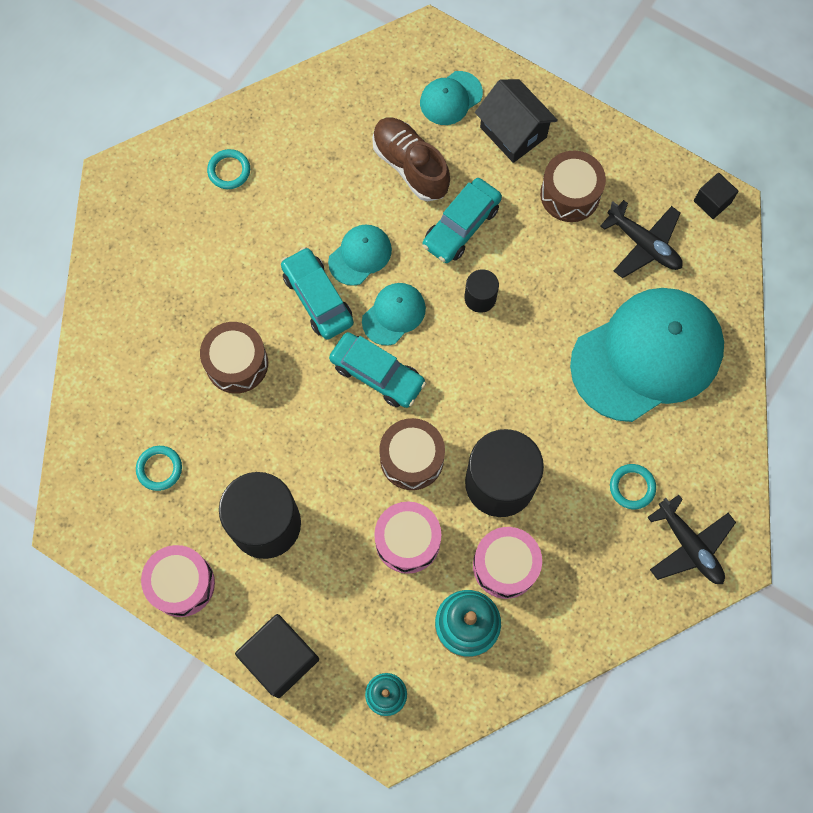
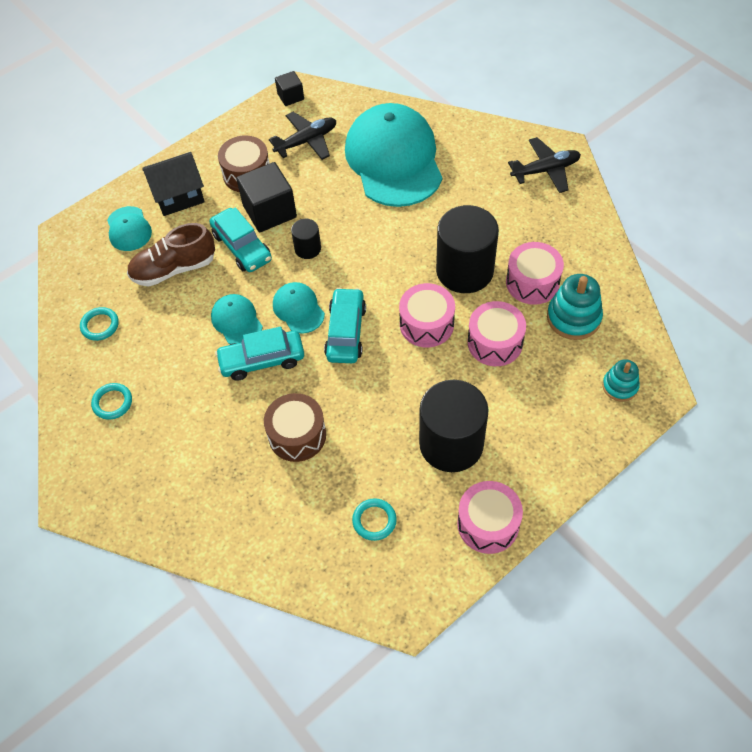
camera: 70 degrees left, 15 degrees down
black cube [235,614,319,698] -> black cube moved to [236,162,297,232]
turquoise car [329,332,426,408] -> turquoise car turned 45 degrees counterclockwise [324,288,366,363]
brown drum [379,418,445,490] -> pink drum [399,283,455,347]
turquoise ring [610,464,656,509] -> turquoise ring moved to [80,307,119,341]

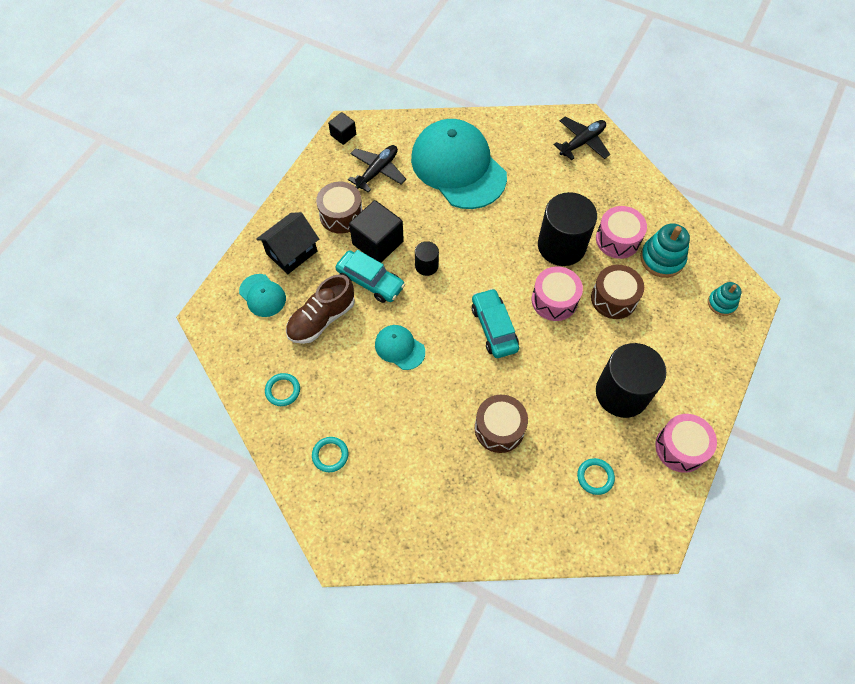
camera: 25 degrees left, 5 degrees up
turquoise car [215,327,304,381] -> none
turquoise cap [273,282,325,334] -> none
pink drum [467,301,526,366] -> brown drum [591,265,644,319]

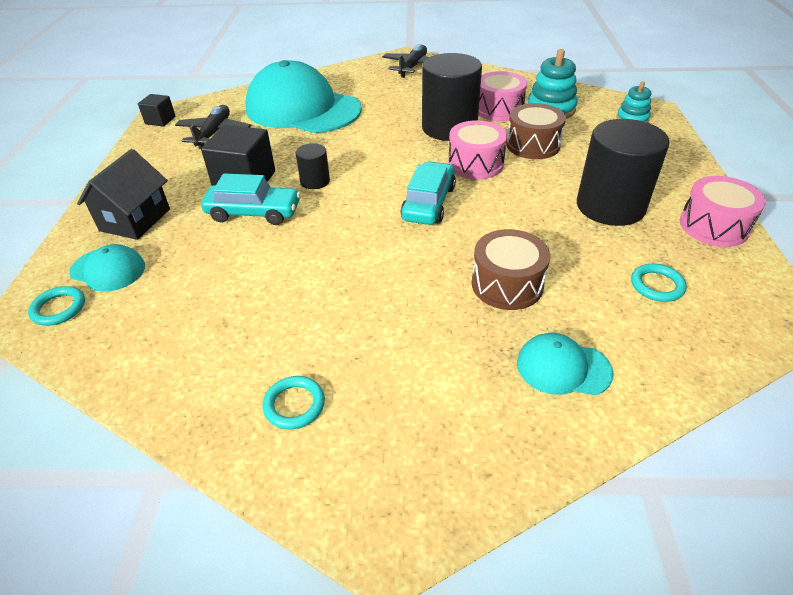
camera: 25 degrees left, 20 degrees down
turquoise ring [265,373,300,406] -> turquoise ring moved to [28,286,85,326]
brown shoe [286,274,355,344] -> none
brown drum [316,182,363,234] -> none
turquoise cap [375,325,425,370] -> turquoise cap moved to [517,333,613,395]
turquoise car [472,288,519,358] -> turquoise car turned 60 degrees clockwise [401,161,456,225]

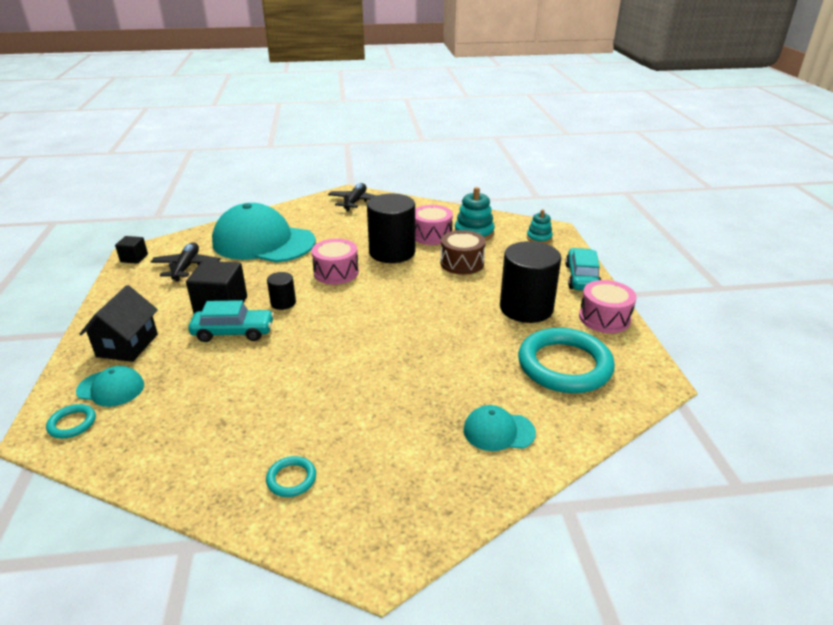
camera: 10 degrees left, 10 degrees down
turquoise car [401,161,456,225] -> turquoise car moved to [565,248,601,291]
pink drum [448,120,507,179] -> pink drum moved to [311,239,359,284]
brown drum [472,229,550,310] -> none
turquoise ring [631,264,687,302] -> turquoise ring [518,328,615,393], size x2.34

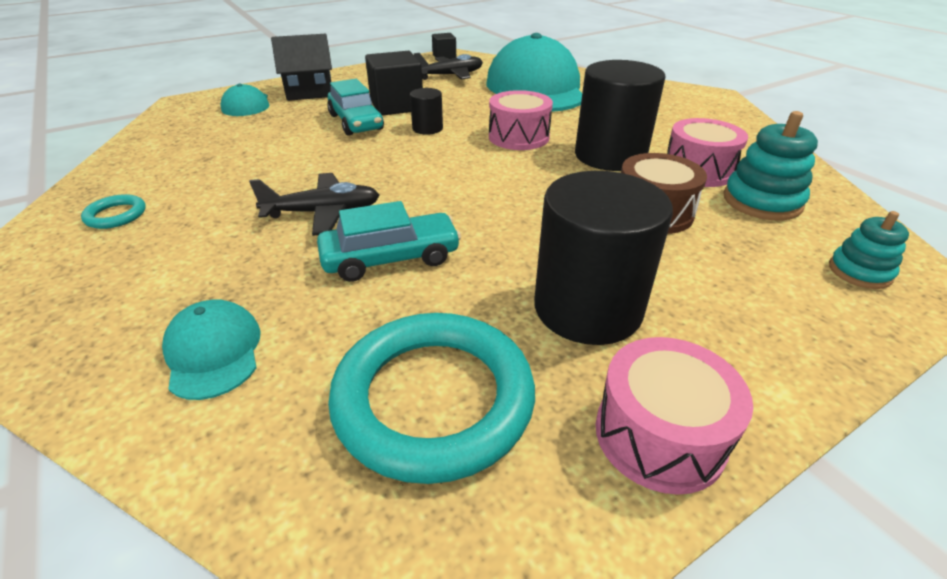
camera: 65 degrees right, 5 degrees up
turquoise ring [46,404,96,438] -> none
black plane [328,183,377,212] -> black plane moved to [249,173,379,236]
turquoise car [565,248,601,291] -> turquoise car moved to [317,201,461,282]

